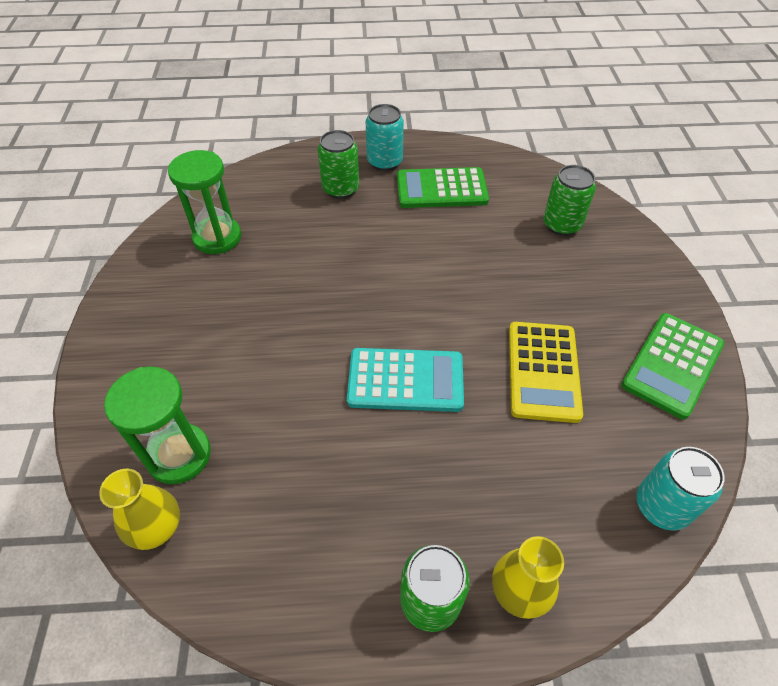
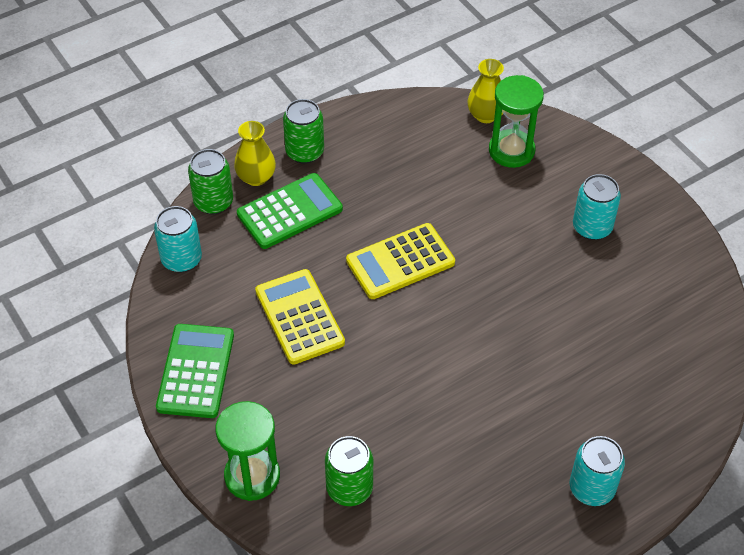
camera: 150 degrees right, 0 degrees up
green hourglass [168,150,241,254] -> green hourglass moved to [216,401,280,501]
green can [318,130,359,199] -> green can moved to [188,149,233,214]
turquoise calculator [347,348,464,412] -> yellow calculator [346,223,455,299]
green calculator [397,167,489,208] -> green calculator moved to [237,173,343,249]
none -> turquoise can [573,174,621,240]

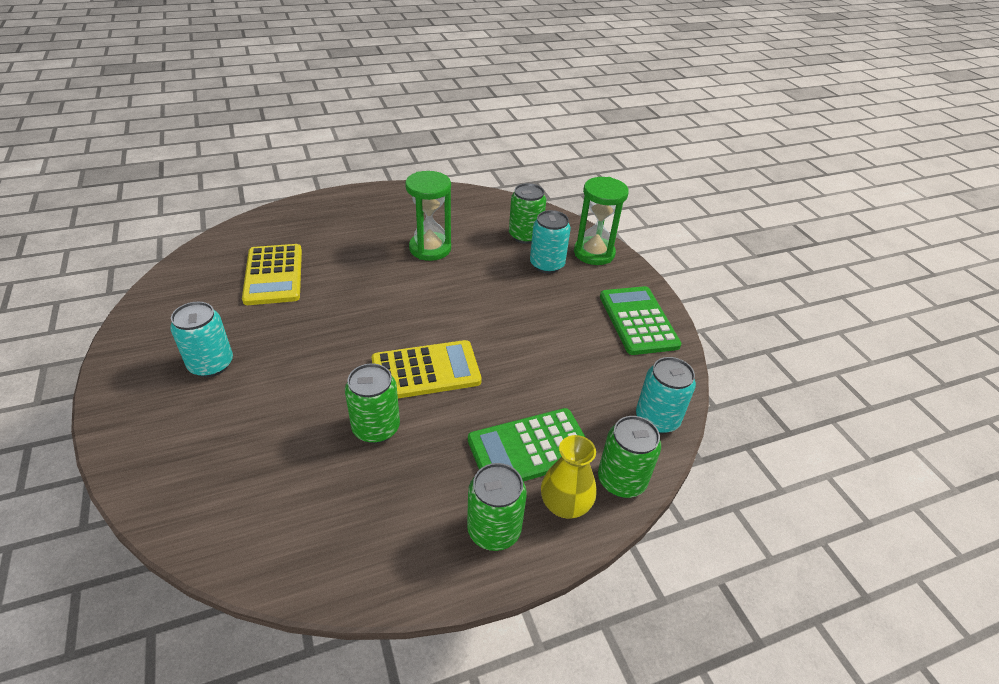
camera: 170 degrees left, 10 degrees down
green calculator [156,324,234,418] -> green calculator turned 150 degrees clockwise [600,286,682,355]
yellow calculator [255,269,345,365] -> yellow calculator moved to [242,244,302,305]
yellow vase [467,59,504,123] -> none
green hourglass [489,75,544,168] -> green hourglass moved to [405,171,451,261]
turquoise can [570,436,625,506] -> turquoise can moved to [530,210,571,273]
none -> green can [345,363,400,443]

